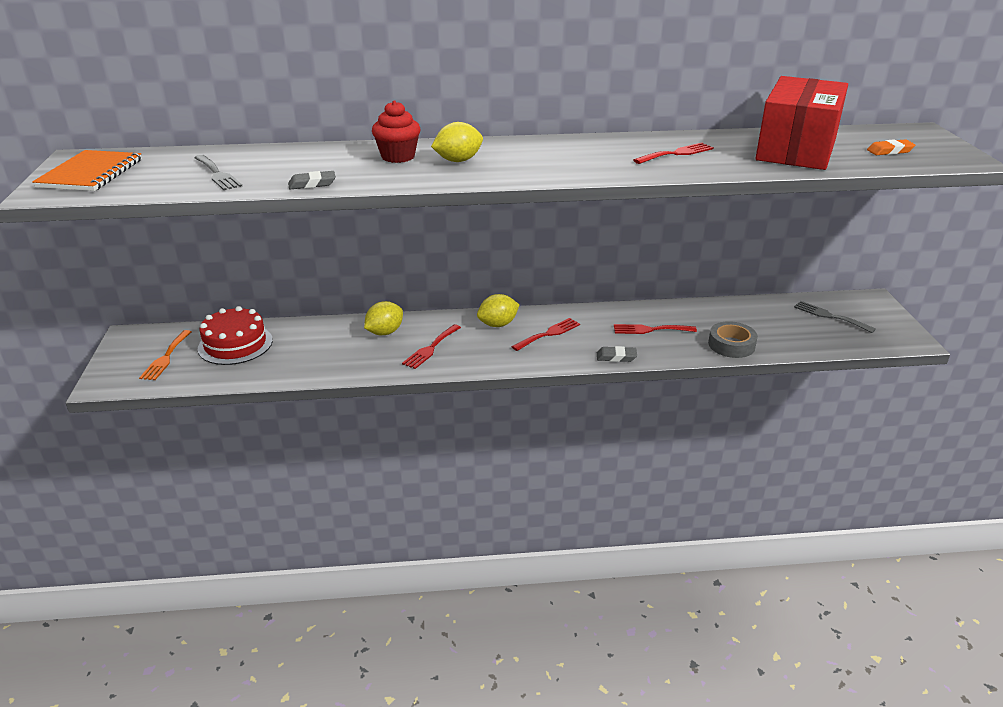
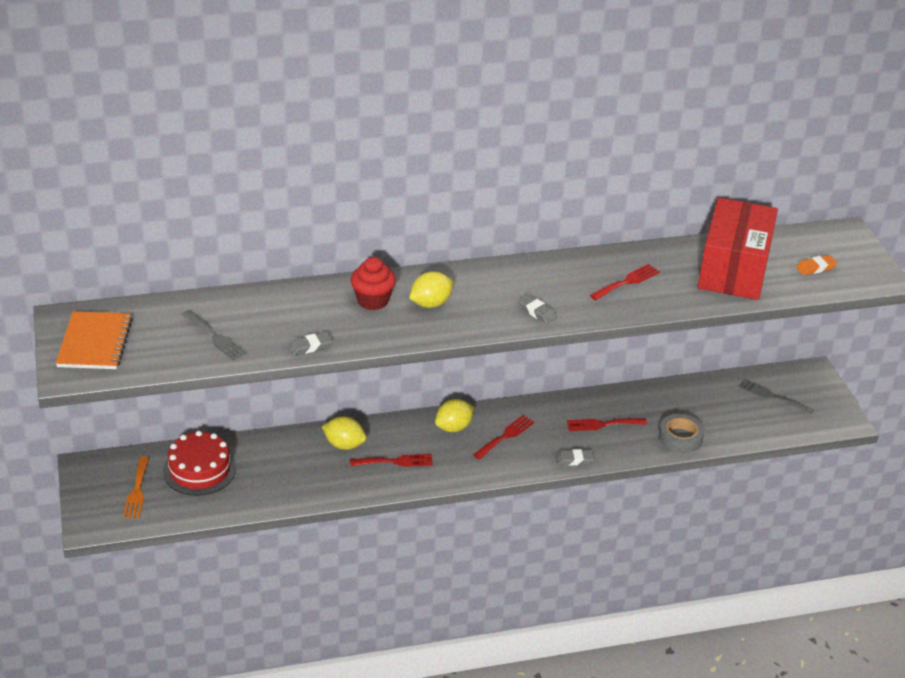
camera: 10 degrees left, 5 degrees up
yellow lemon [364,301,403,335] -> yellow lemon turned 75 degrees clockwise [322,416,366,450]
red fork [402,324,461,369] -> red fork turned 120 degrees counterclockwise [350,454,433,467]
none -> grey eraser [518,294,557,324]

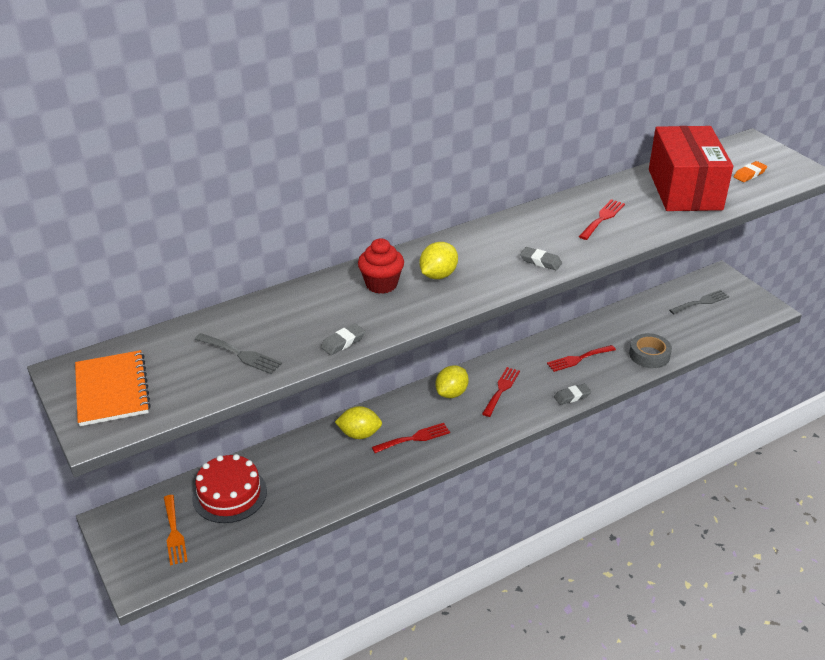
camera: 15 degrees left, 0 degrees up
grey fork [738,379,814,415] -> grey fork turned 135 degrees clockwise [669,290,729,314]

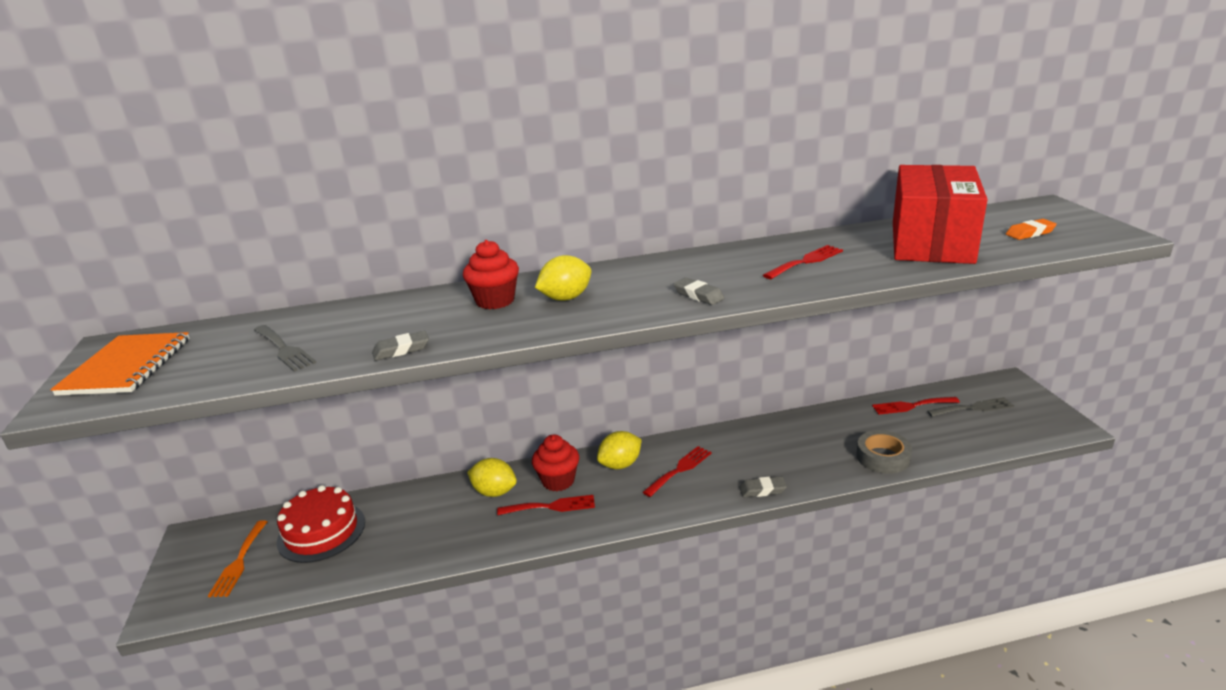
camera: 20 degrees right, 10 degrees down
red fork [547,345,616,372] -> red fork moved to [872,397,960,415]
none -> red cupcake [532,435,579,491]

